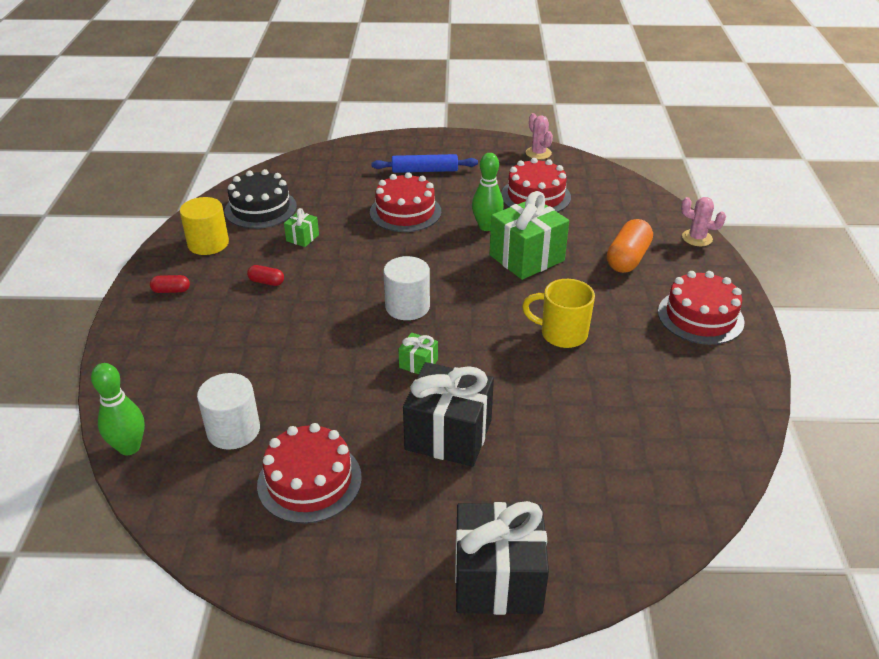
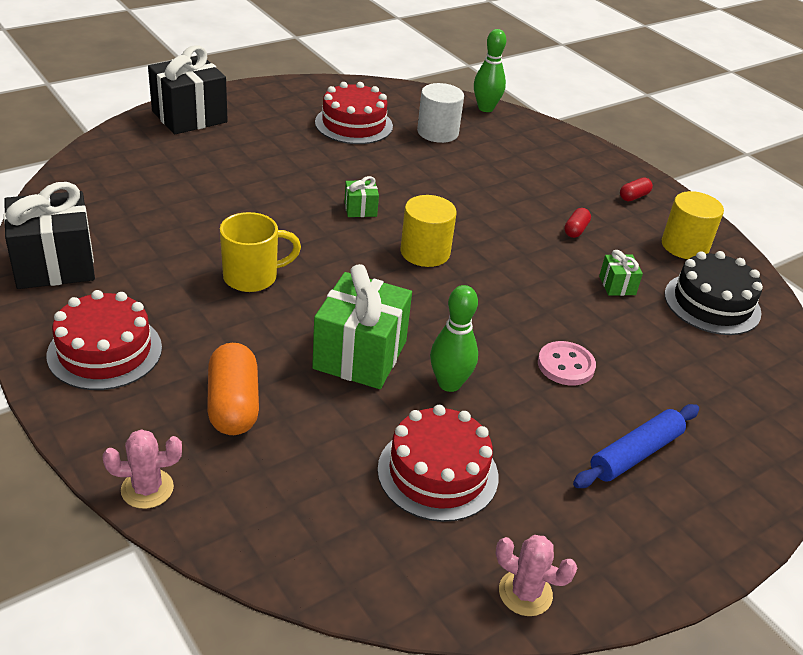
camera: 140 degrees right, 0 degrees up
red capsule [247,265,284,286] -> red capsule turned 45 degrees counterclockwise [564,208,591,238]
red cake [370,172,441,232] -> pink button [538,341,596,386]
white cylinder [383,256,430,320] -> yellow cylinder [400,195,456,267]
black gift [403,362,494,467] -> black gift moved to [3,182,95,289]

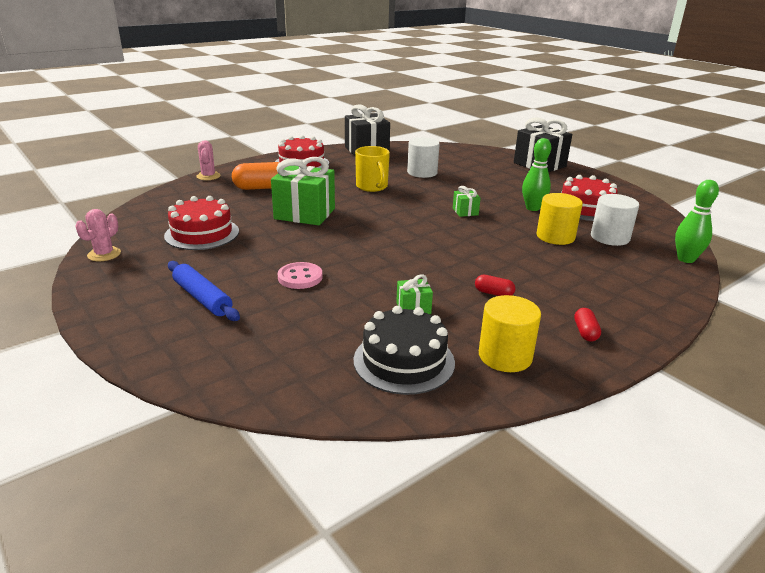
camera: 90 degrees right, 10 degrees down
yellow cylinder [400,195,456,267] -> yellow cylinder moved to [537,193,583,245]
green bowling pin [430,285,478,392] -> green bowling pin moved to [522,138,551,211]
red capsule [620,177,653,201] -> red capsule turned 45 degrees clockwise [574,308,601,342]
none -> white cylinder [407,137,440,178]

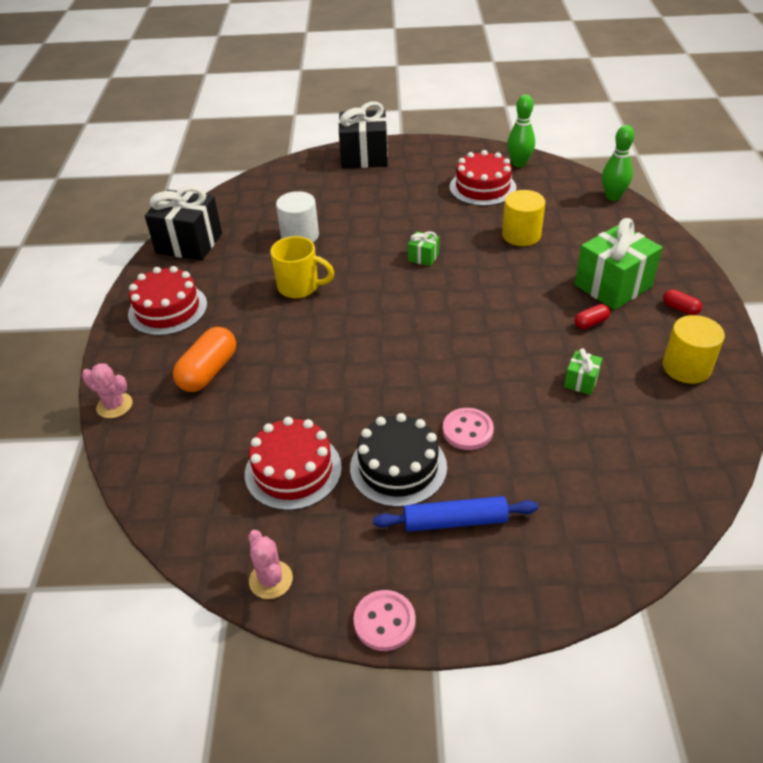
camera: 50 degrees left, 15 degrees up
green gift [271,157,335,225] -> green gift moved to [575,218,663,310]
black cake [354,306,455,395] -> black cake moved to [350,413,447,507]
green bowling pin [522,138,551,211] -> green bowling pin moved to [507,95,535,167]
white cylinder [591,194,639,246] -> none
none -> pink button [353,590,416,651]

